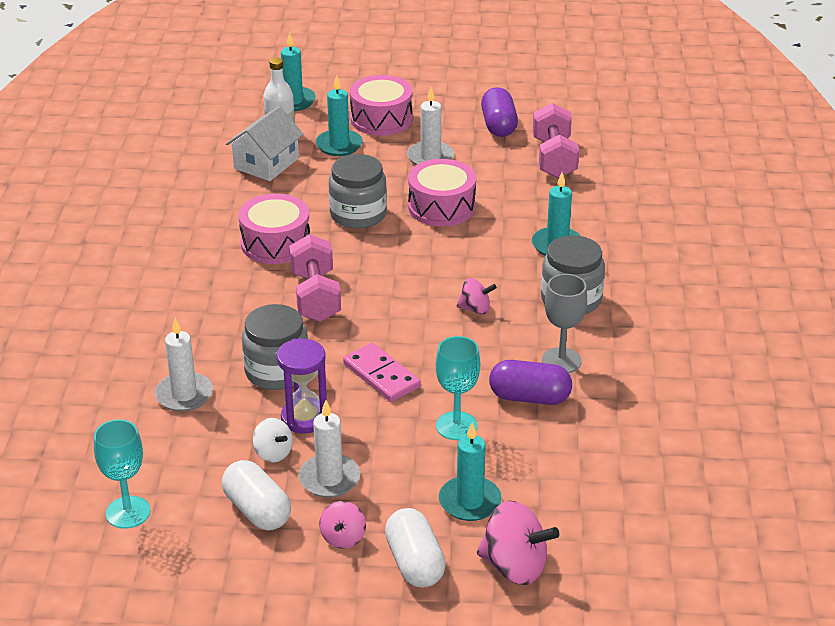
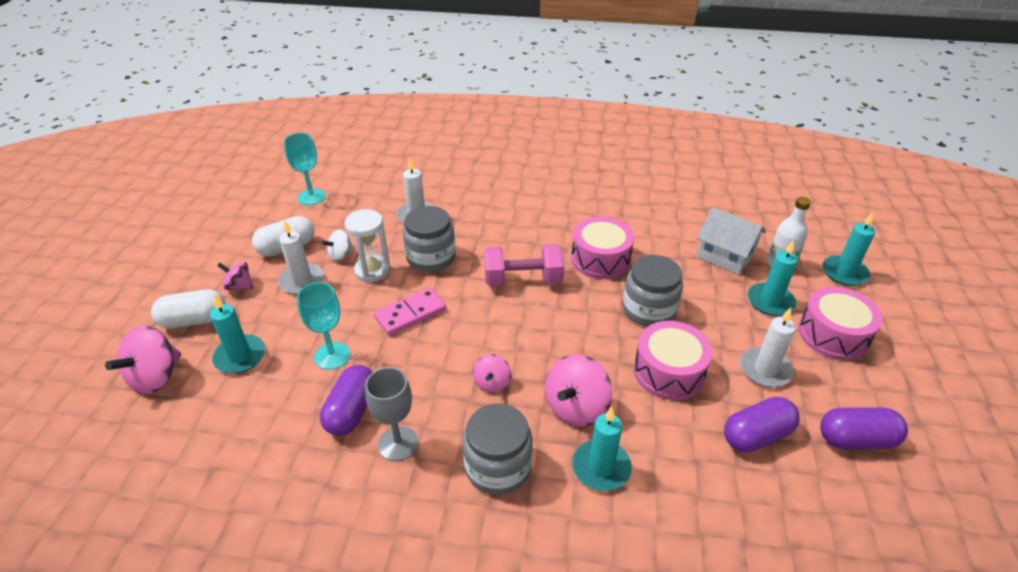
camera: 95 degrees right, 5 degrees up
purple hourglass [277,339,327,434] -> white hourglass [345,209,390,282]
pink dumbbell [533,103,579,178] -> none
none -> pink spinning top [545,354,612,427]
none -> purple capsule [724,397,800,453]

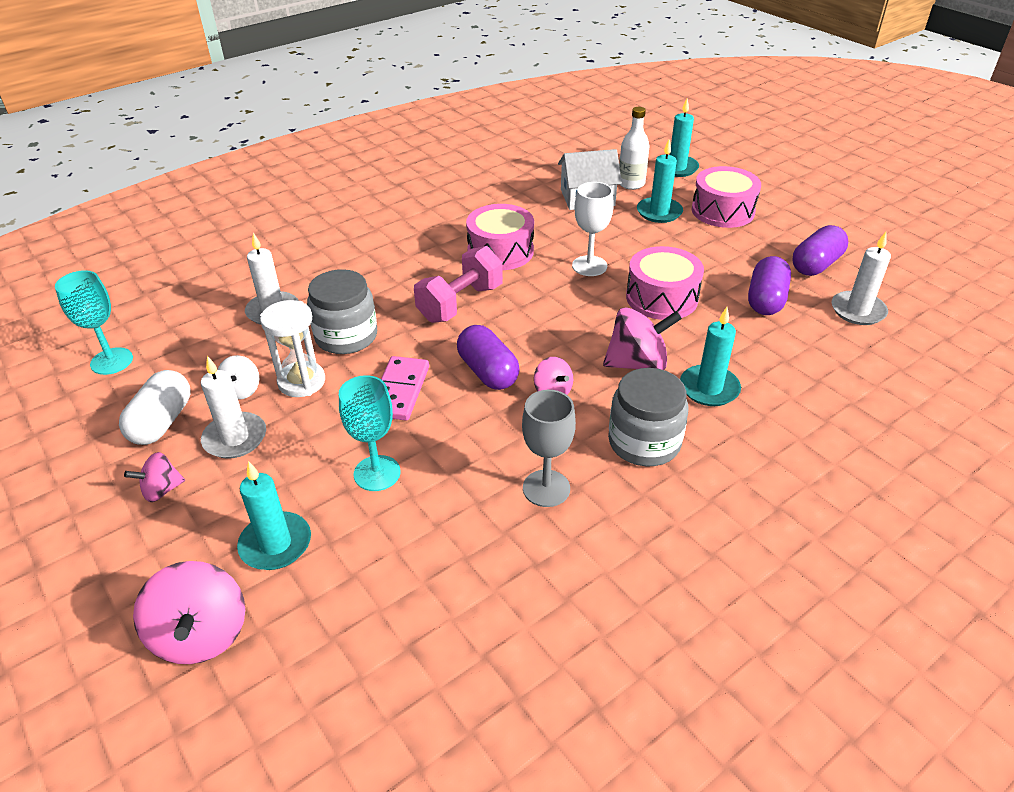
camera: 45 degrees left, 0 degrees up
white capsule [151,289,226,329] -> none
purple capsule [320,365,373,436] -> purple capsule moved to [457,325,519,390]
pink spinning top [545,354,612,427] -> pink spinning top turned 90 degrees counterclockwise [603,307,682,370]
grey jar [623,255,683,327] -> white goblet [572,182,614,276]
white candle [740,307,796,387] -> white candle moved to [831,232,891,325]

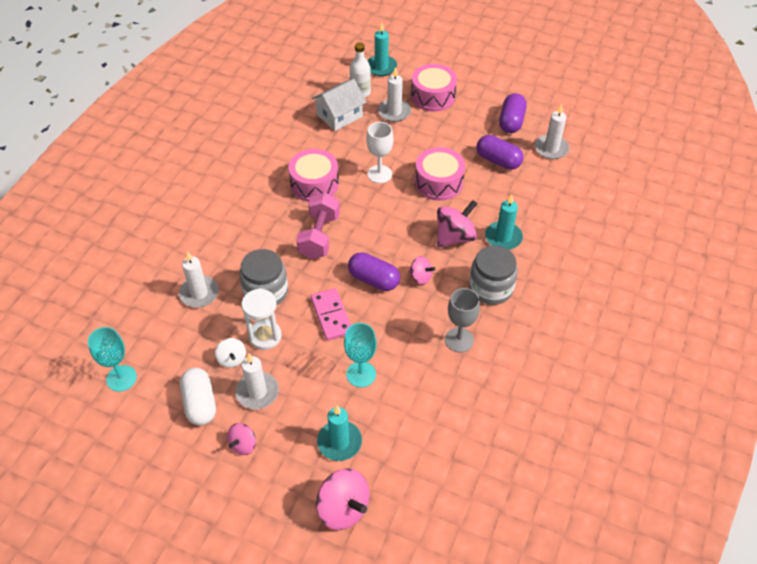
camera: 30 degrees left, 10 degrees up
turquoise candle [637,140,683,223] -> white candle [378,67,411,122]
purple capsule [748,256,791,315] -> purple capsule turned 45 degrees counterclockwise [477,135,523,170]

